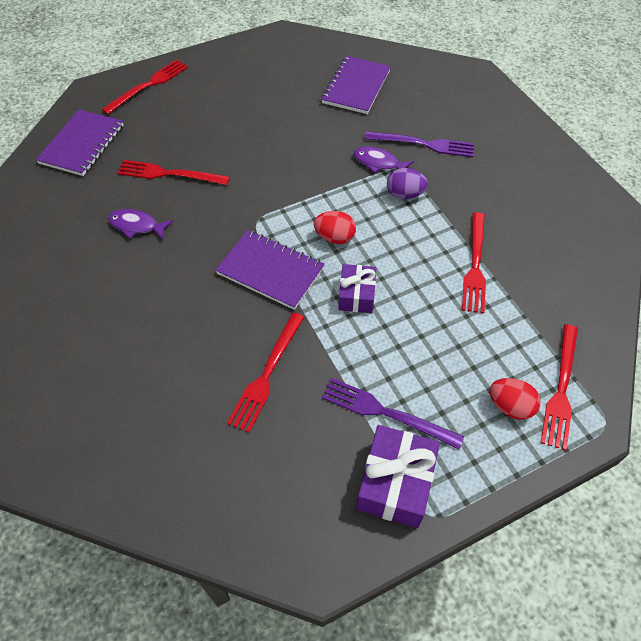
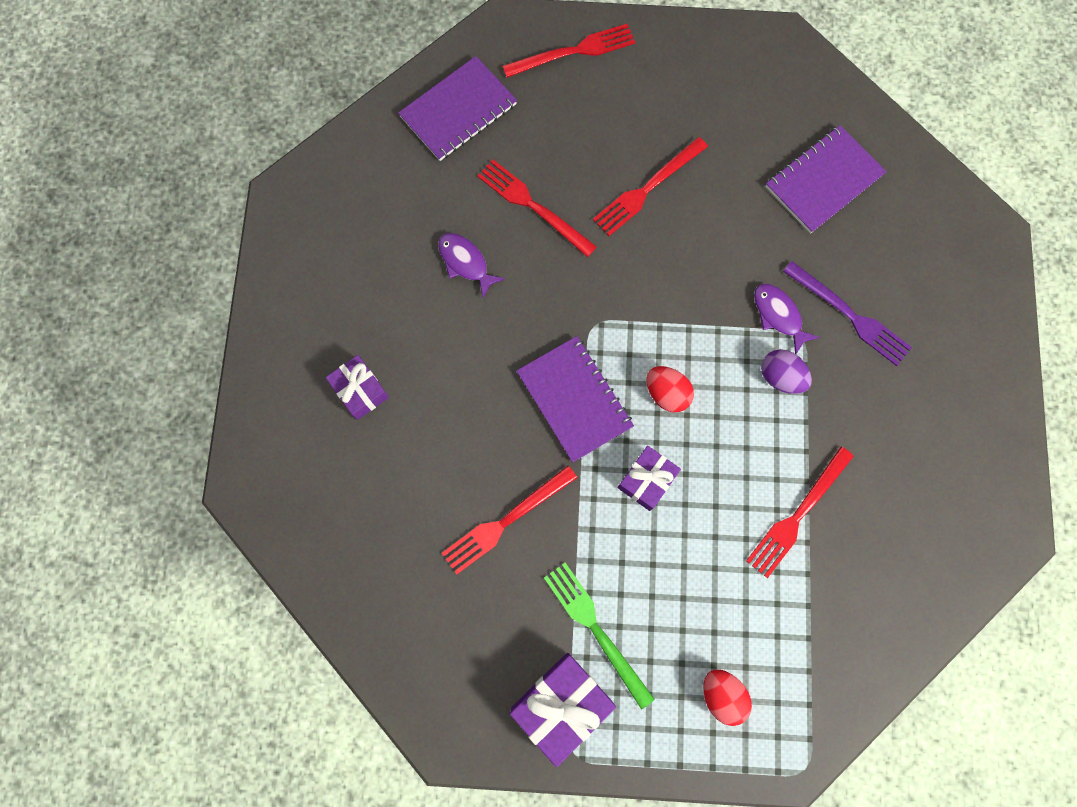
camera: 30 degrees right, 20 degrees up
purple fork [322,378,464,449] -> green fork [544,563,655,709]
red fork [541,324,578,450] -> red fork moved to [593,137,708,236]
none -> purple gift [325,355,389,420]

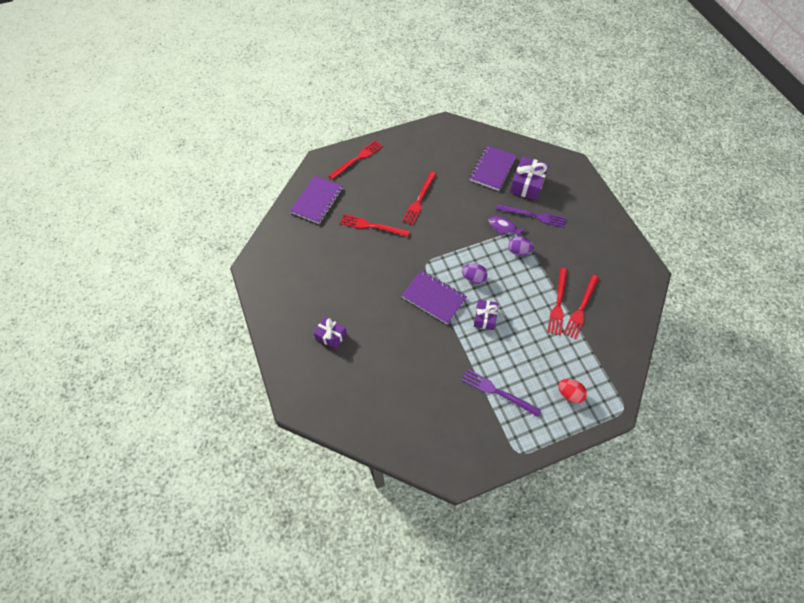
camera: 25 degrees left, 15 degrees down
purple fish [438,233,505,298] -> none
red fork [442,466,577,575] -> red fork moved to [563,275,599,339]
purple gift [510,653,616,767] -> purple gift moved to [510,156,549,200]
green fork [544,563,655,709] -> purple fork [462,369,541,417]
red egg [646,366,694,412] -> purple egg [462,264,488,284]

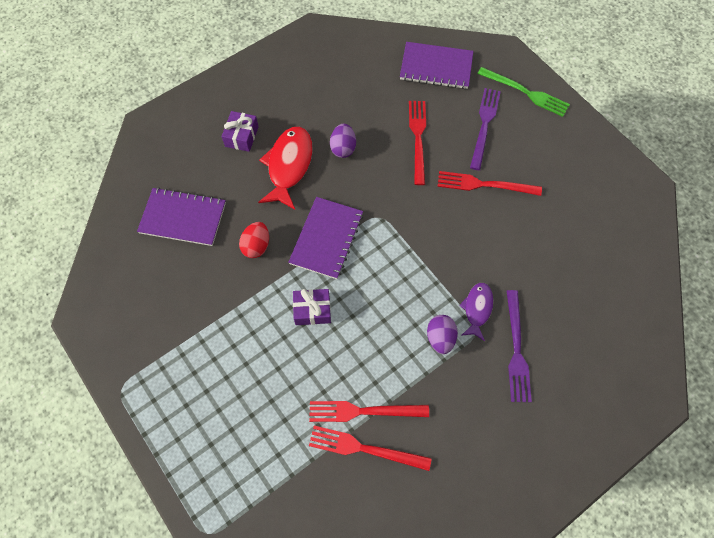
camera: 75 degrees right, 5 degrees up
red fork [329,140,383,180] -> green fork [477,67,570,117]
purple egg [462,264,488,284] -> purple egg moved to [330,124,356,158]
purple fork [462,369,541,417] -> purple fork moved to [470,88,501,170]
purple notebook [470,145,517,191] -> purple notebook moved to [137,187,226,246]
purple gift [510,156,549,200] -> none
red egg [558,379,587,403] -> red egg moved to [239,222,269,258]
none -> red fish [258,127,313,210]

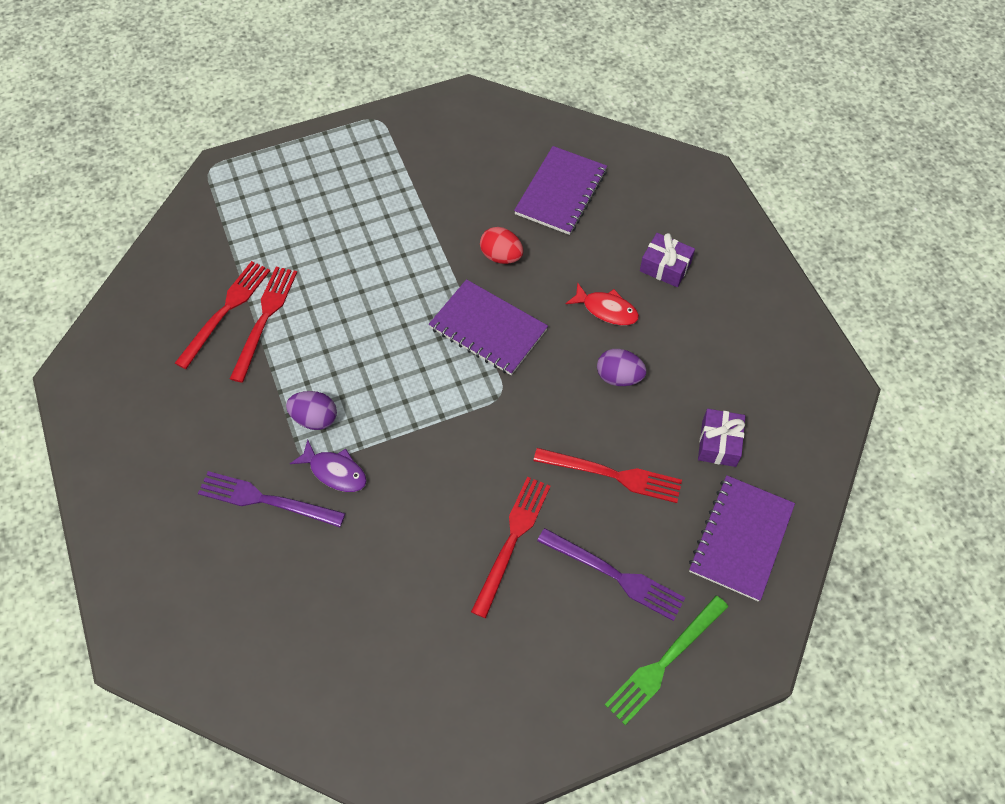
camera: 105 degrees right, 5 degrees down
red fish [258,127,313,210] -> red fish [565,282,639,326], size x0.59
purple gift [293,289,331,325] -> purple gift moved to [698,409,745,467]

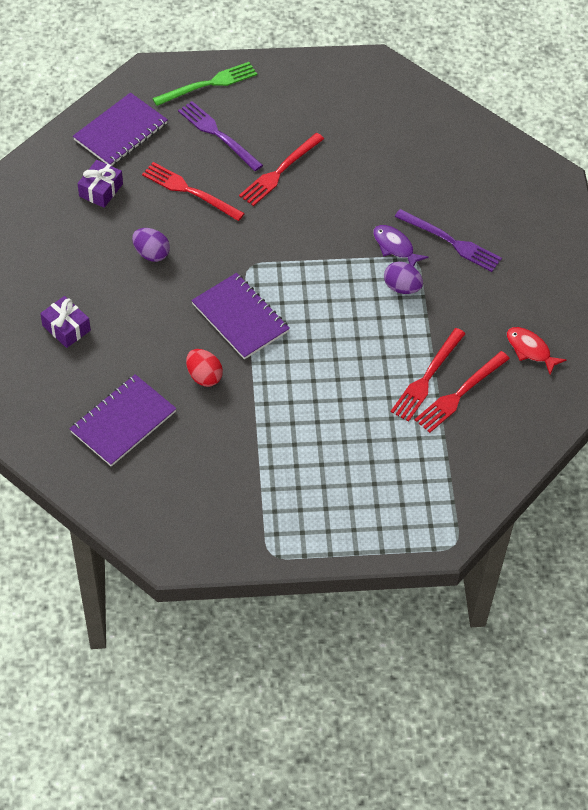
camera: 165 degrees left, 5 degrees down
red fish [565,282,639,326] -> red fish moved to [507,327,566,375]

